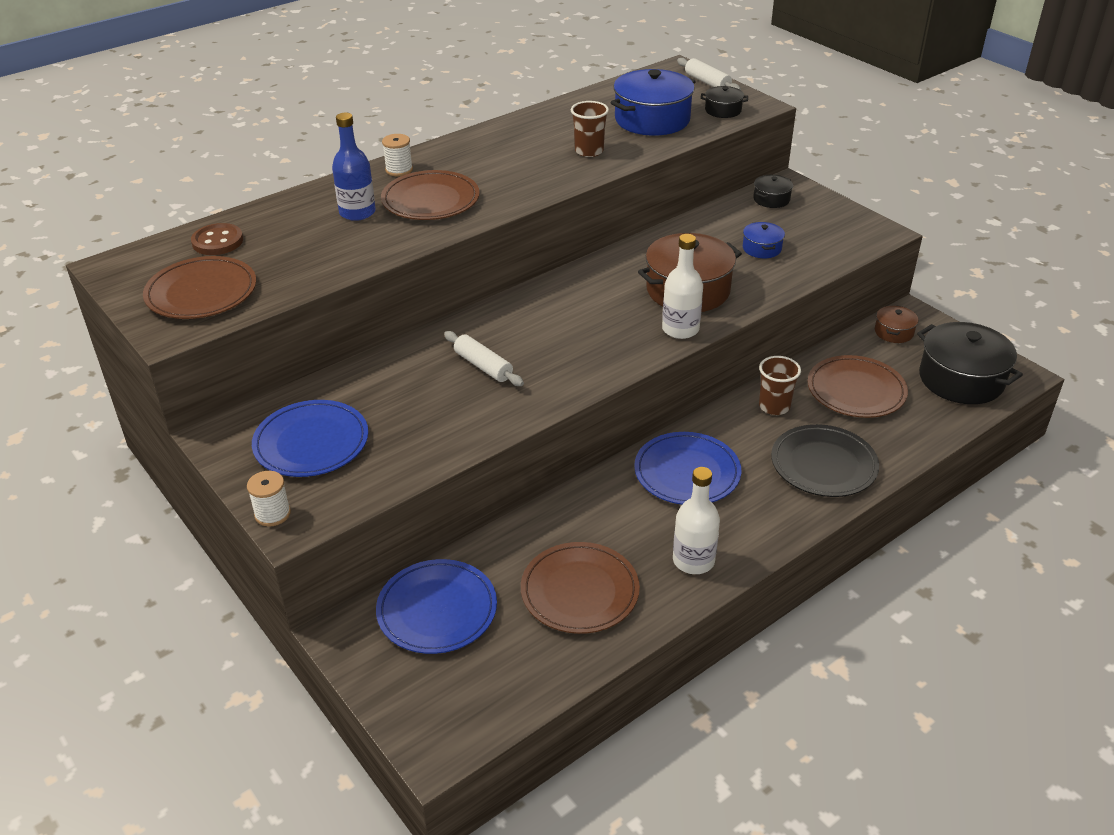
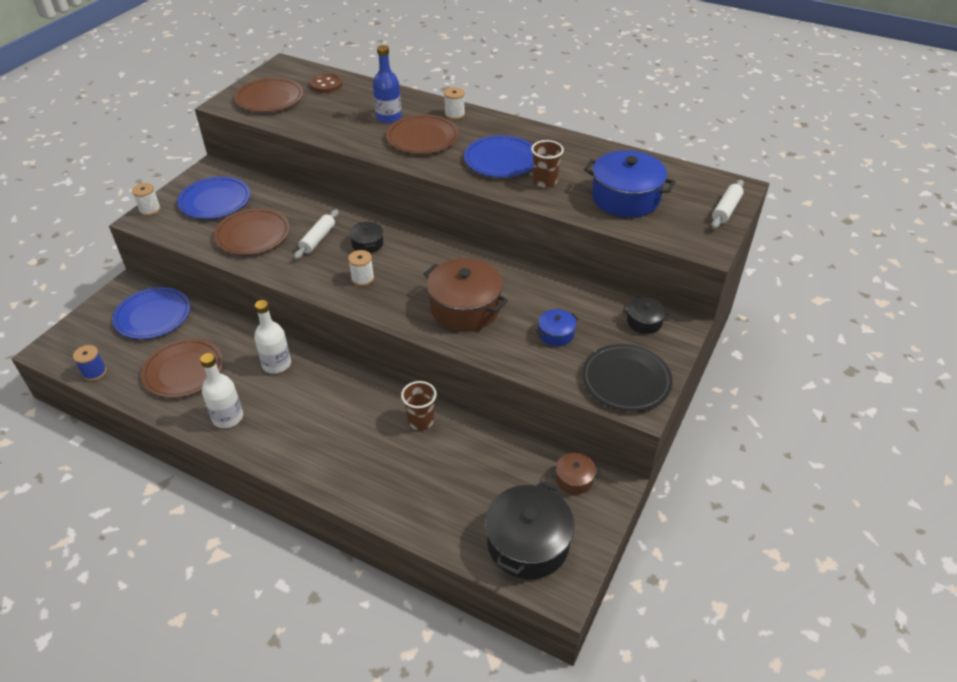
camera: 65 degrees right, 5 degrees up
blue plate [634,432,742,505] -> blue plate moved to [464,135,533,178]
white bottle [662,234,703,339] -> white bottle moved to [254,300,291,374]
black pot [701,86,748,118] -> black pot moved to [349,221,383,253]
black plate [771,424,879,497] -> black plate moved to [582,344,673,411]
brown plate [808,355,908,418] -> brown plate moved to [214,208,290,255]
none -> blue spool [73,345,107,381]
none -> white spool [348,250,374,286]

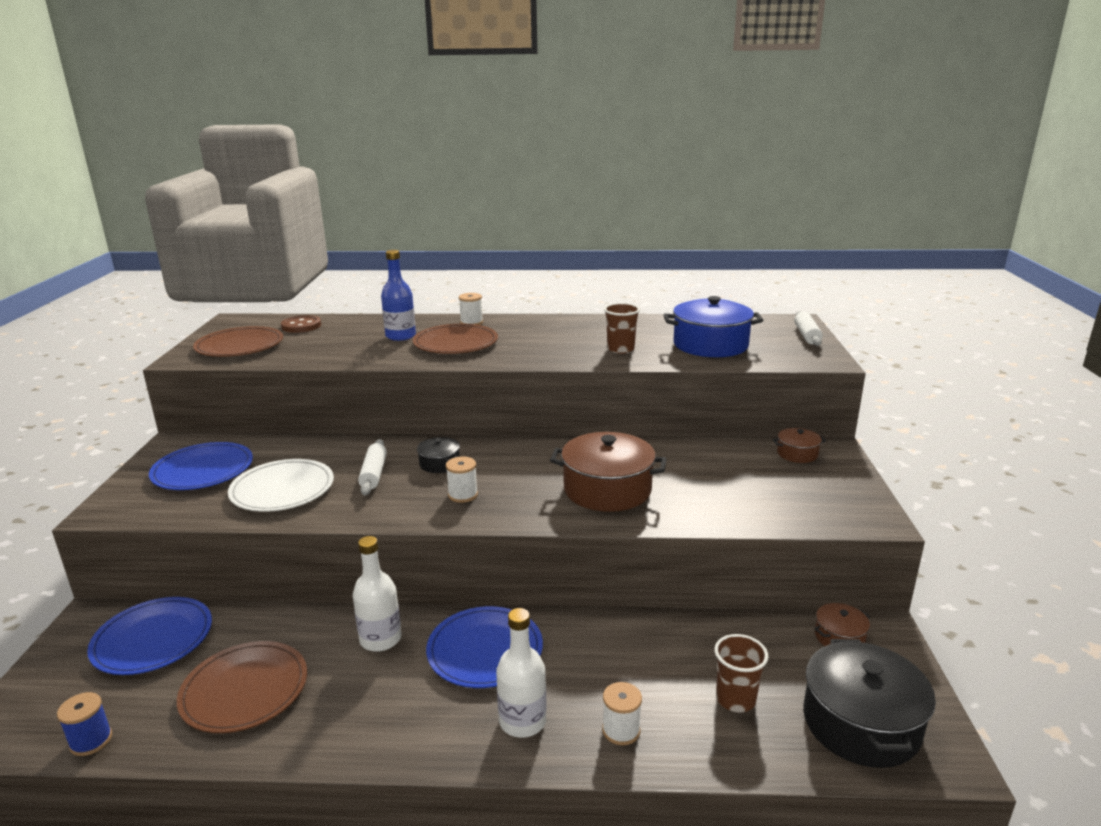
camera: 25 degrees left, 20 degrees down
white spool [132,183,161,216] -> white spool moved to [602,682,642,745]
white bottle [200,353,243,428] -> white bottle moved to [496,608,547,738]
brown plate [214,208,290,255] -> white plate [228,459,334,512]
brown cup [401,381,437,430] -> brown cup moved to [714,634,769,712]
blue plate [464,135,533,178] -> blue plate moved to [426,606,543,688]
blue pot [535,309,579,346] -> none
black plate [582,344,673,411] -> none
black pot [623,297,670,334] -> brown pot [773,428,826,463]

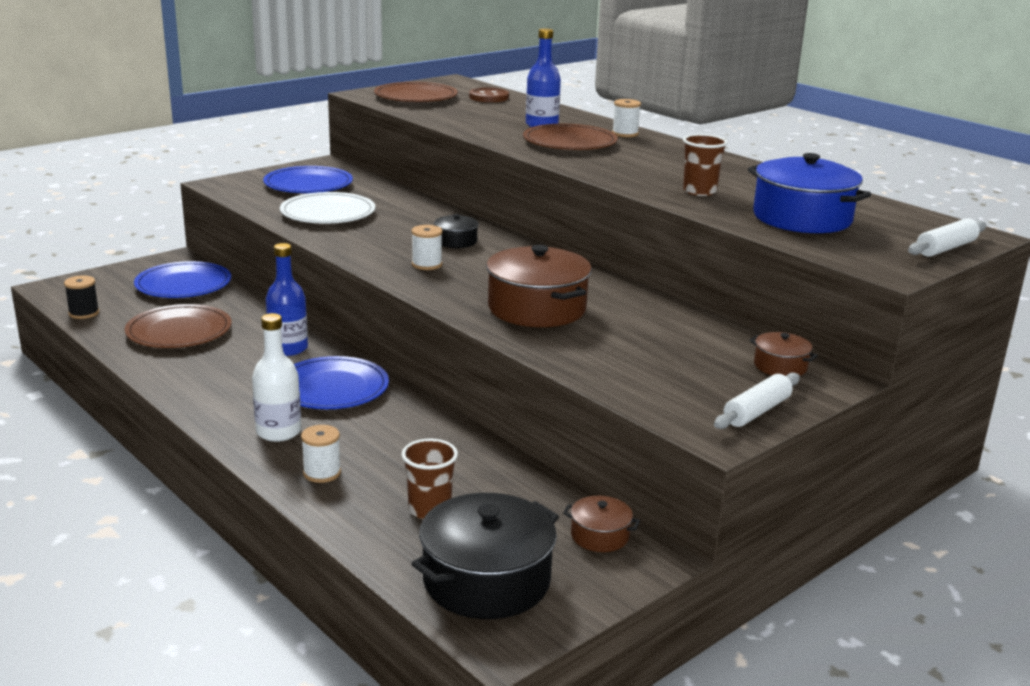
camera: 45 degrees right, 0 degrees up
blue spool [57,692,112,756] -> black spool [64,275,99,319]
white bottle [353,536,401,652] -> blue bottle [266,243,308,356]
white rolling pin [358,439,387,495] -> white rolling pin moved to [714,372,800,429]

